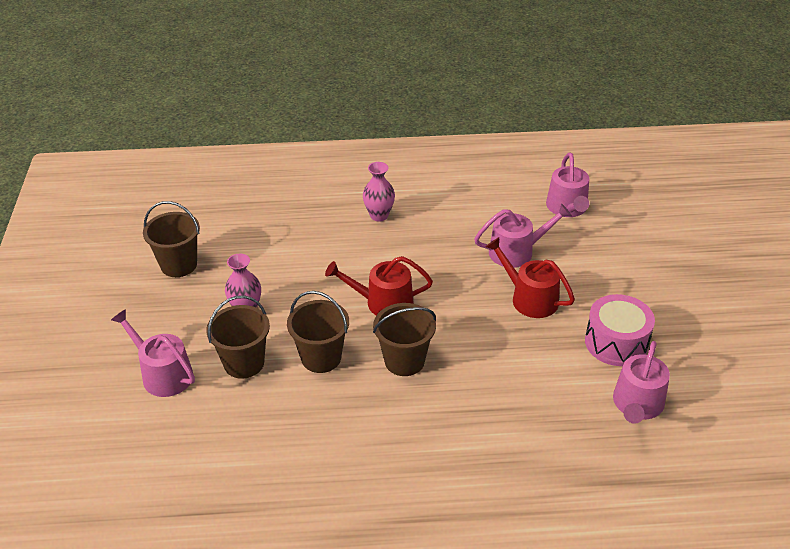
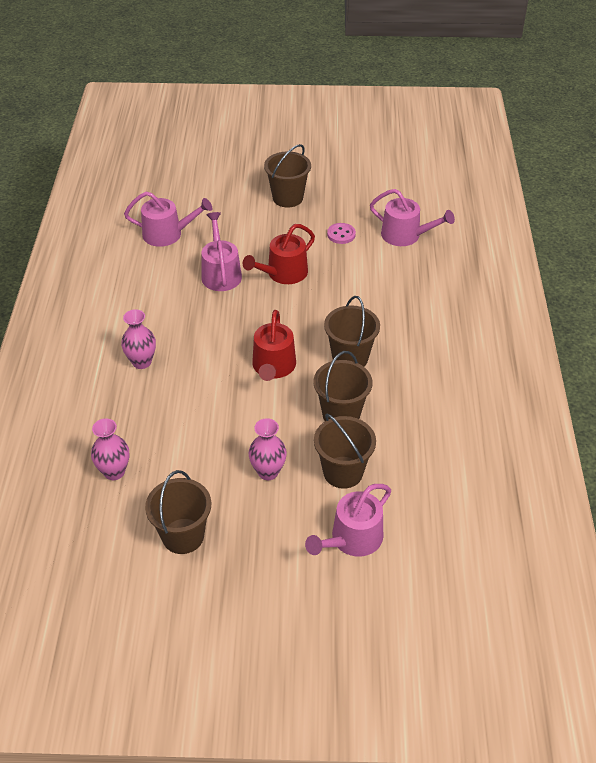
camera: 85 degrees left, 5 degrees up
pink drum [585,294,655,366] -> pink button [327,223,356,244]
none -> pink vase [91,418,129,480]
none -> brown bucket [264,144,311,207]

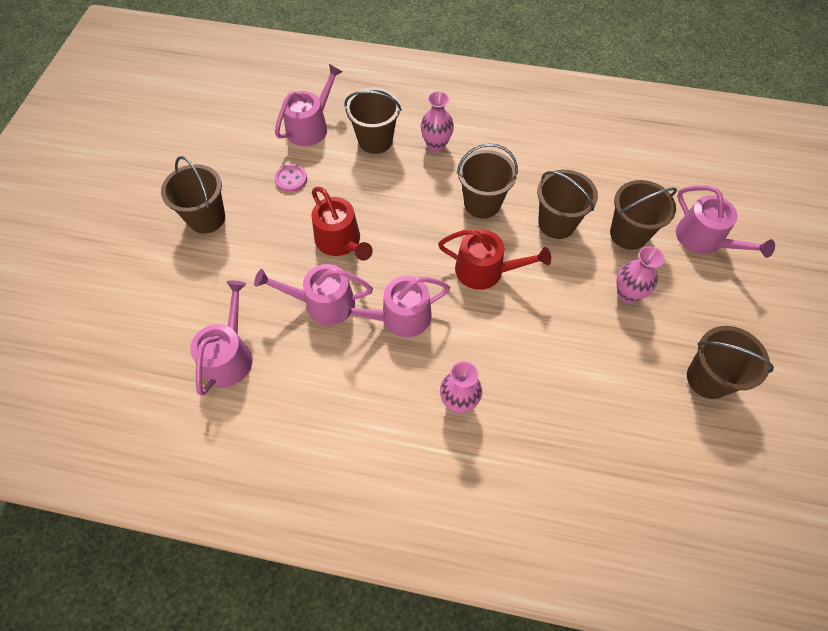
camera: 80 degrees left, 15 degrees up
pink vase [91,418,129,480] -> pink vase moved to [420,91,454,152]
none -> pink watering can [337,276,450,337]
none -> brown bucket [345,87,401,154]

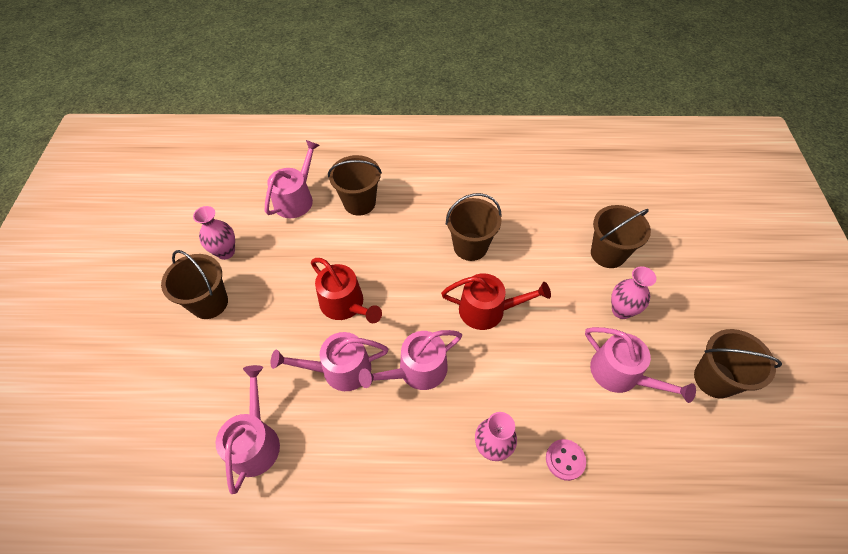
camera: 10 degrees left, 5 degrees down
pink button [274,164,307,192] -> pink button moved to [546,439,586,481]
pink vase [420,91,454,152] -> pink vase moved to [193,206,235,260]
brown bucket [537,170,598,239] -> none
pink watering can [676,185,775,258] -> pink watering can moved to [585,327,696,403]

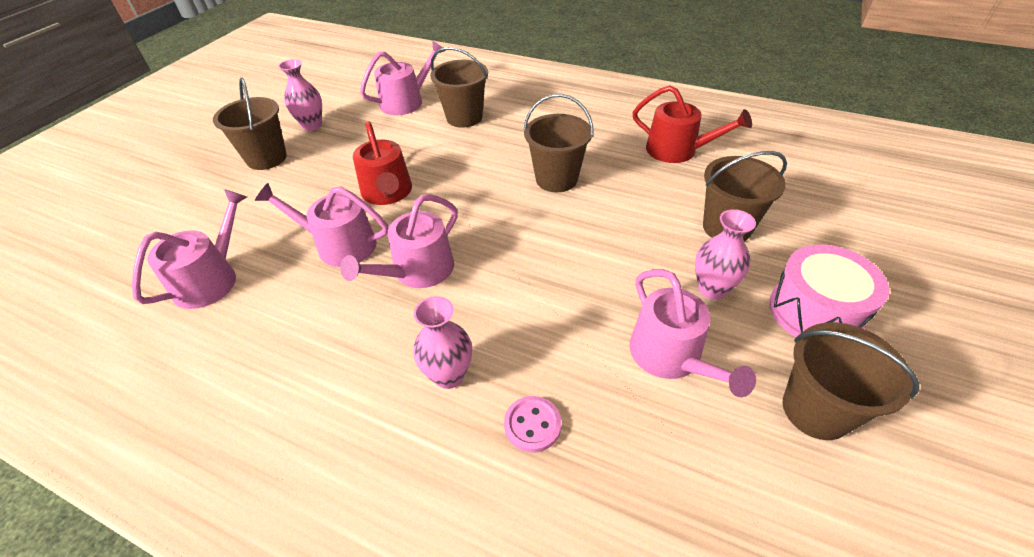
camera: 25 degrees right, 10 degrees down
pink watering can [359,330,462,390] -> pink watering can turned 45 degrees counterclockwise [340,194,458,288]
red watering can [441,273,551,330] -> red watering can moved to [632,85,752,163]
none -> pink drum [769,244,889,337]

